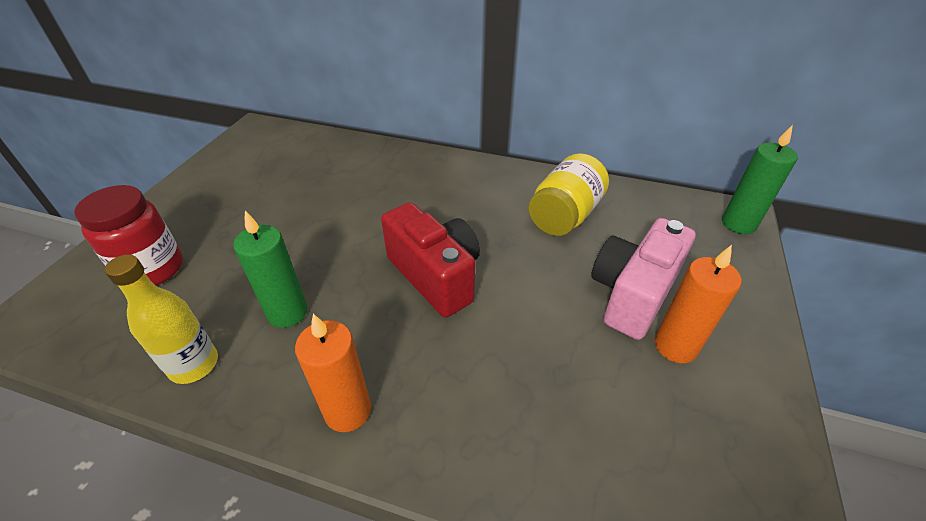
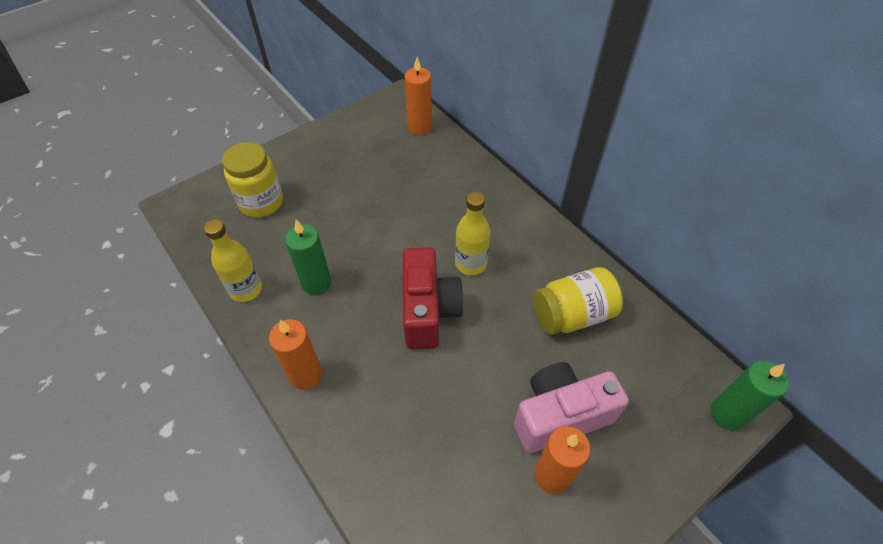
camera: 35 degrees right, 10 degrees up
red jar [74,185,183,286] -> yellow jar [222,142,283,218]
none -> orange candle [405,57,432,135]
none -> yellow bottle [455,192,491,275]

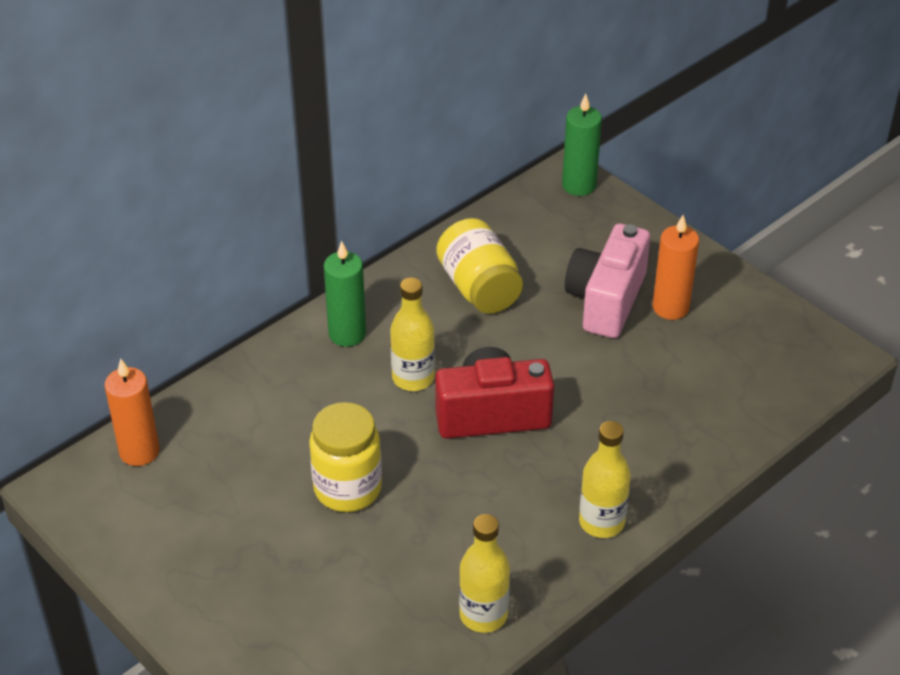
camera: 95 degrees left, 10 degrees down
yellow jar [222,142,283,218] -> yellow jar moved to [309,402,382,512]
orange candle [269,319,322,390] -> yellow bottle [579,421,631,538]
green candle [285,220,331,295] -> green candle moved to [324,241,366,347]
pink camera [514,362,629,453] -> pink camera turned 45 degrees clockwise [565,224,650,338]

